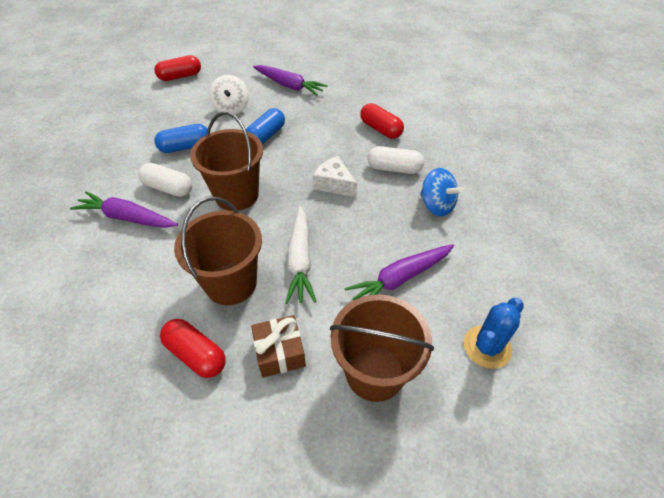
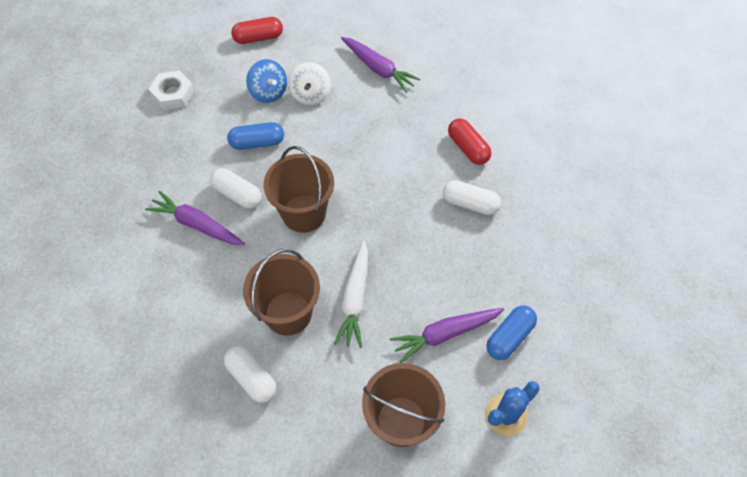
camera: 10 degrees right, 10 degrees up
red capsule [160,319,226,378] -> white capsule [224,346,276,403]
blue capsule [246,108,285,144] -> blue capsule moved to [487,305,537,360]
brown gift [251,315,306,378] -> none
white cheese [313,156,357,197] -> none
blue spinning top [420,168,463,216] -> blue spinning top moved to [246,59,287,103]
none -> white nut [149,71,194,110]

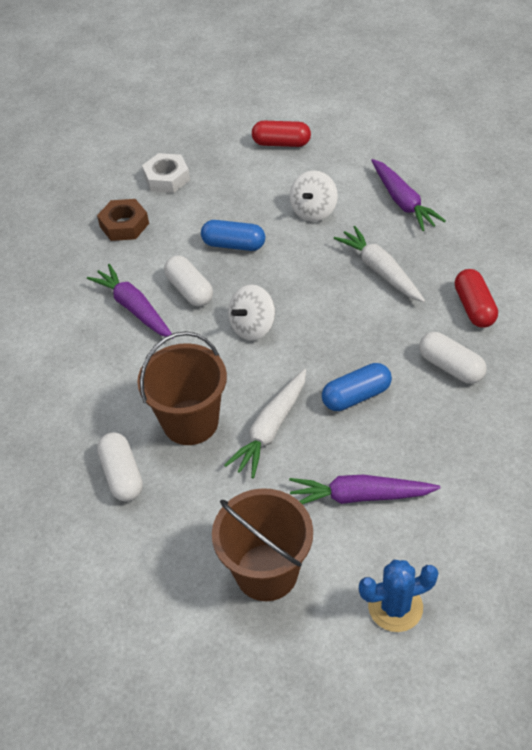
camera: 25 degrees right, 10 degrees down
blue spinning top [246,59,287,103] -> none
brown bucket [264,146,334,233] -> white spinning top [228,284,275,340]
blue capsule [487,305,537,360] -> blue capsule moved to [322,363,392,411]
none -> brown nut [97,199,149,241]
none -> white carrot [334,226,425,302]

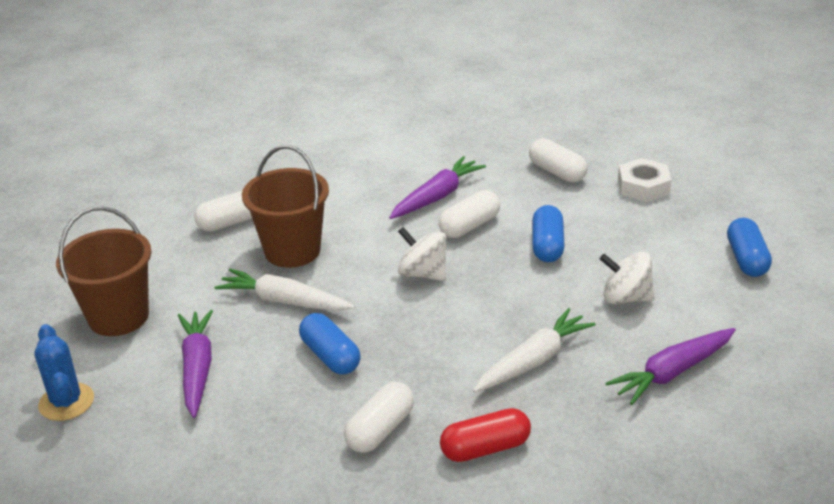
camera: 80 degrees right, 15 degrees down
brown nut [97,199,149,241] -> white capsule [529,138,588,182]
red capsule [252,121,311,147] -> blue capsule [727,218,772,277]

